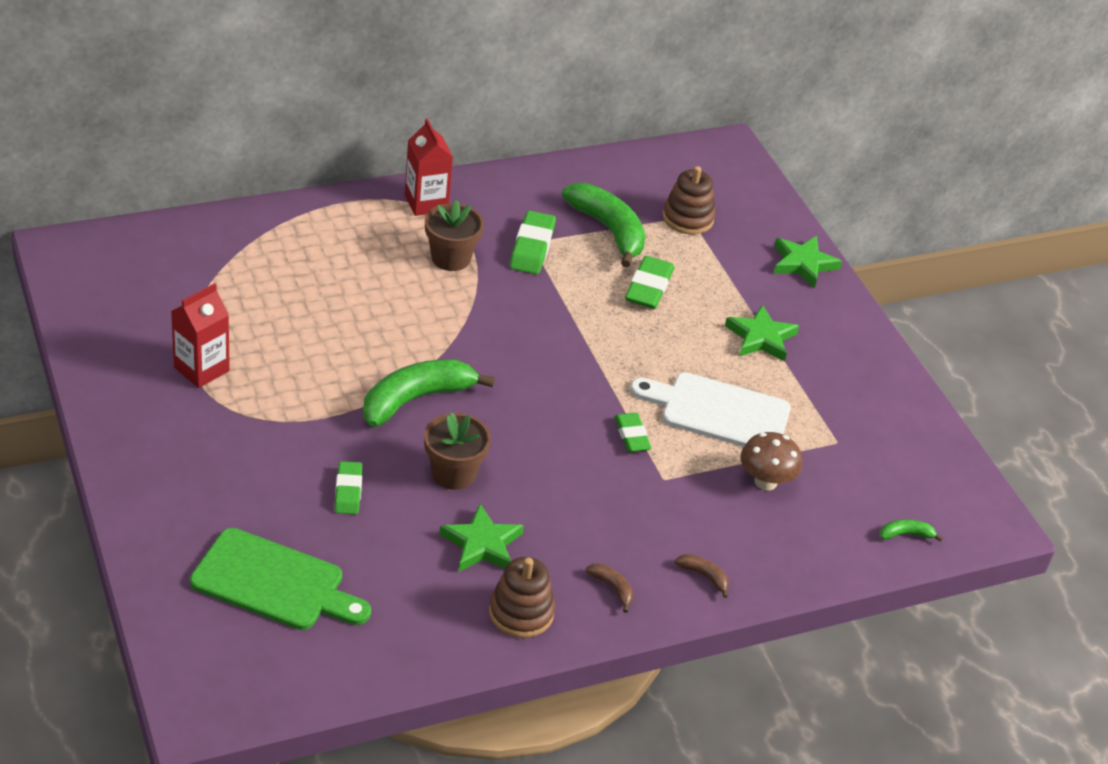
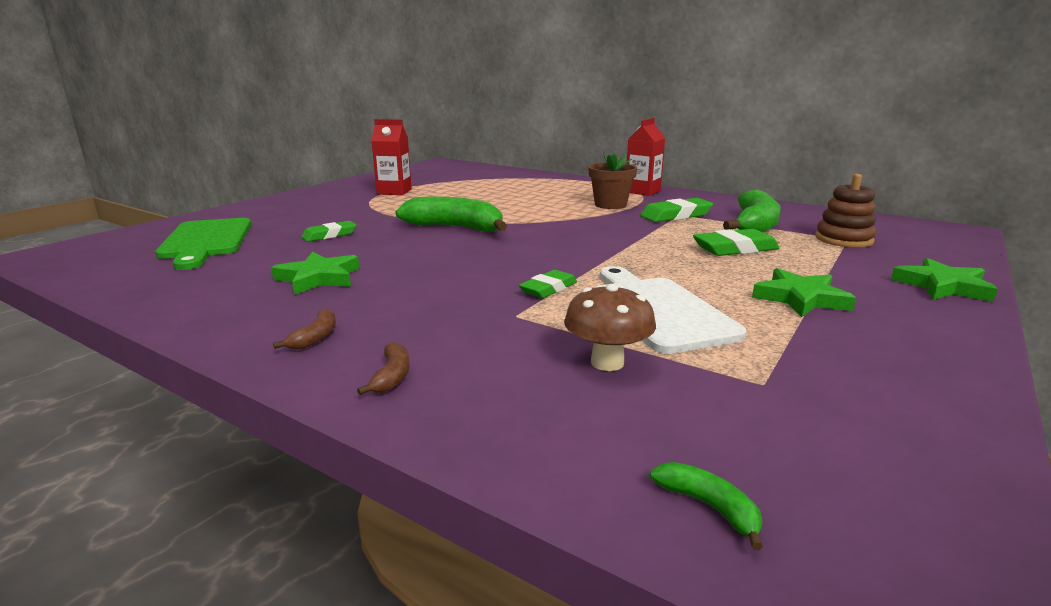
camera: 60 degrees right, 20 degrees down
brown flower pot [424,413,491,490] -> none
brown stacking toy [489,557,555,638] -> none

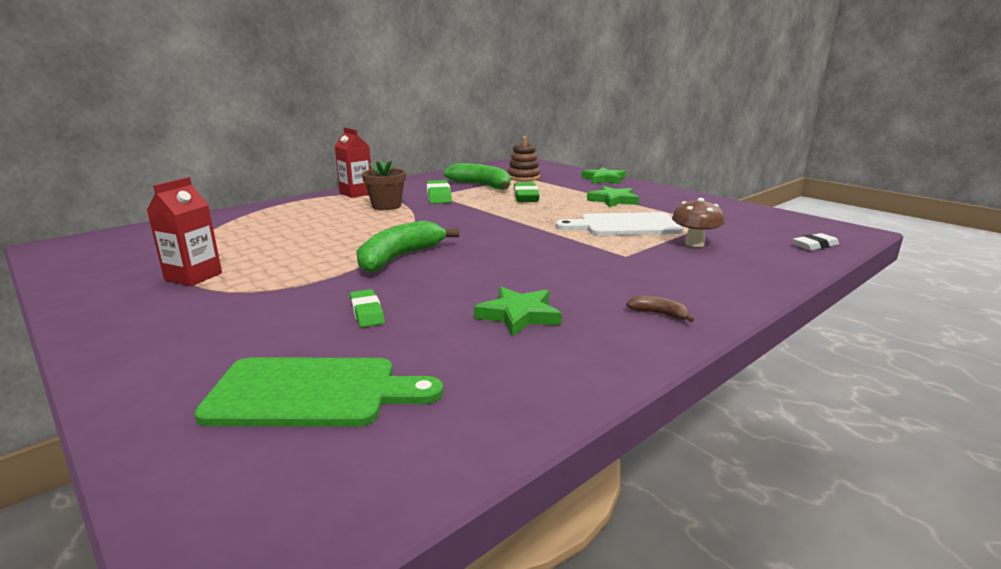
camera: 75 degrees left, 0 degrees up
brown banana [357,342,410,395] -> none
green eraser [519,270,577,298] -> none
green banana [650,462,763,550] -> white eraser [793,233,839,250]

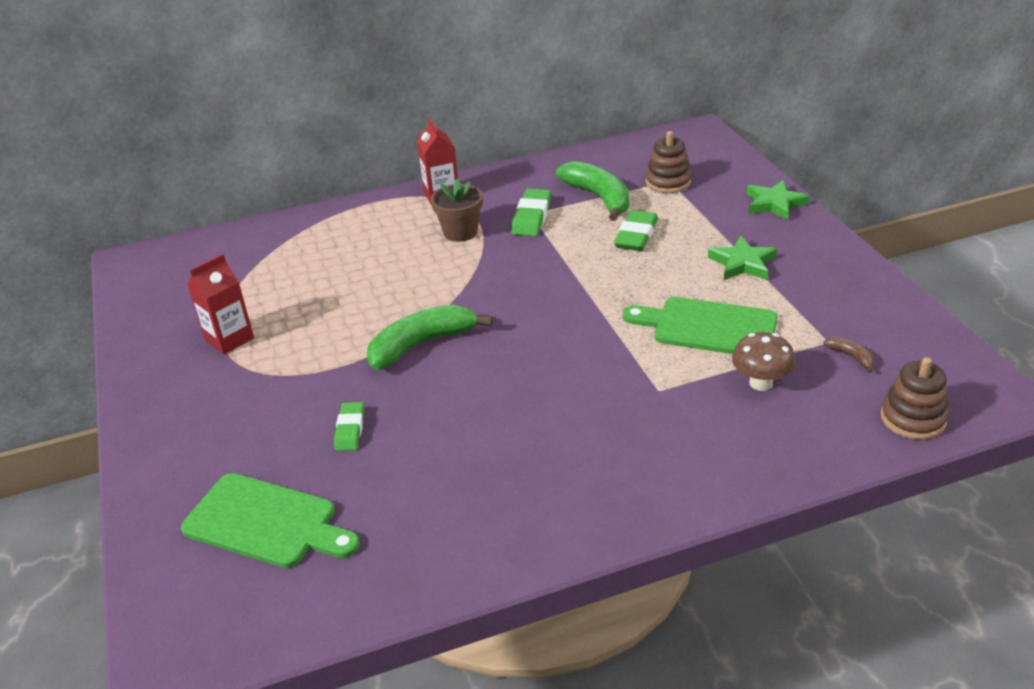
camera: 25 degrees right, 15 degrees up
green star [474,287,562,337] -> none
white cutting board [556,212,683,236] -> green cutting board [623,297,778,354]
brown banana [626,296,694,322] -> brown banana moved to [823,337,874,373]
white eraser [793,233,839,250] -> brown stacking toy [880,357,949,440]

